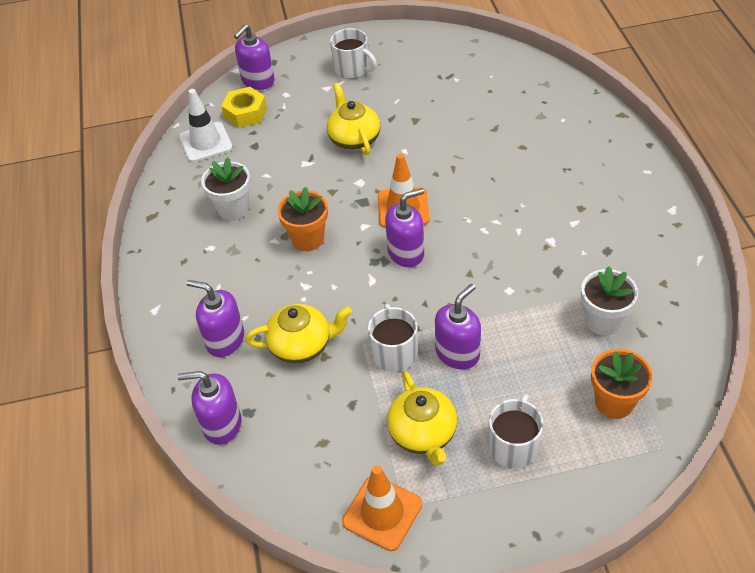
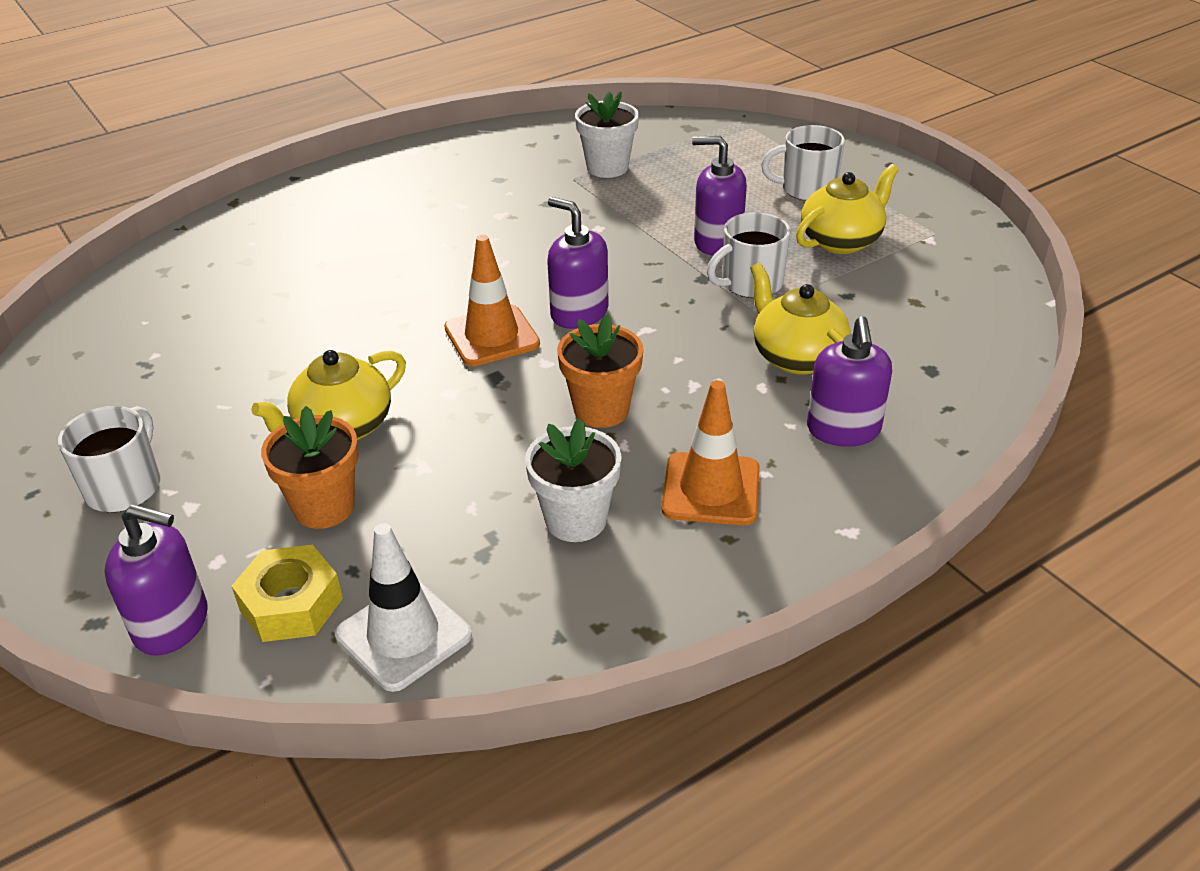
camera: 115 degrees left, 10 degrees down
purple soap dispenser [178,371,241,445] -> none
orange traffic cone [342,465,422,551] -> orange traffic cone moved to [662,380,760,525]
orange flower pot [591,349,653,419] -> orange flower pot moved to [261,406,359,529]

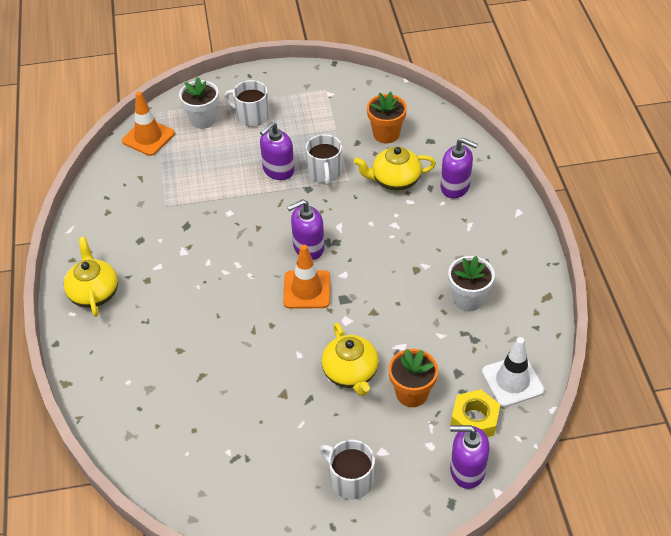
camera: 65 degrees left, 10 degrees up
purple soap dispenser [105,504,207,656] -> purple soap dispenser turned 120 degrees counterclockwise [450,425,490,489]
orange flower pot [557,314,643,428] -> orange flower pot moved to [367,92,407,144]
white flower pot [575,91,639,178] -> white flower pot moved to [179,77,219,129]
orange traffic cone [662,380,760,525] -> orange traffic cone moved to [122,92,175,156]
white mug [761,125,845,201] -> white mug turned 90 degrees clockwise [224,80,269,127]
yellow teapot [796,164,899,254] -> yellow teapot moved to [64,237,118,317]

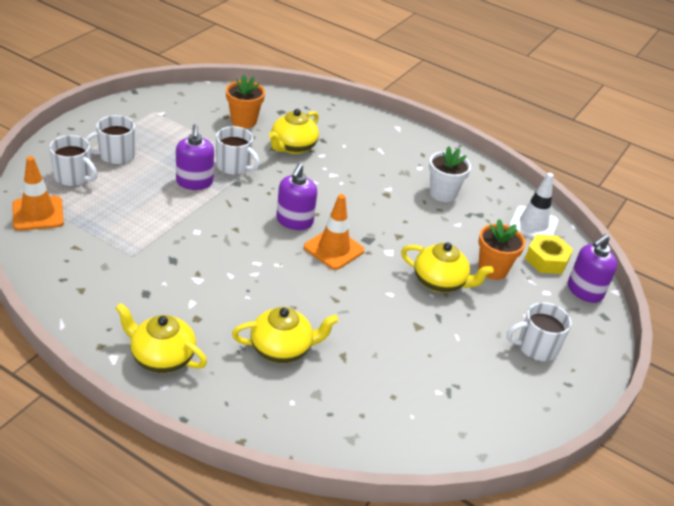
camera: 55 degrees left, 10 degrees down
white flower pot [179,77,219,129] -> white mug [49,135,97,186]
purple soap dispenser [441,138,478,198] -> none
none -> yellow teapot [232,307,339,363]

